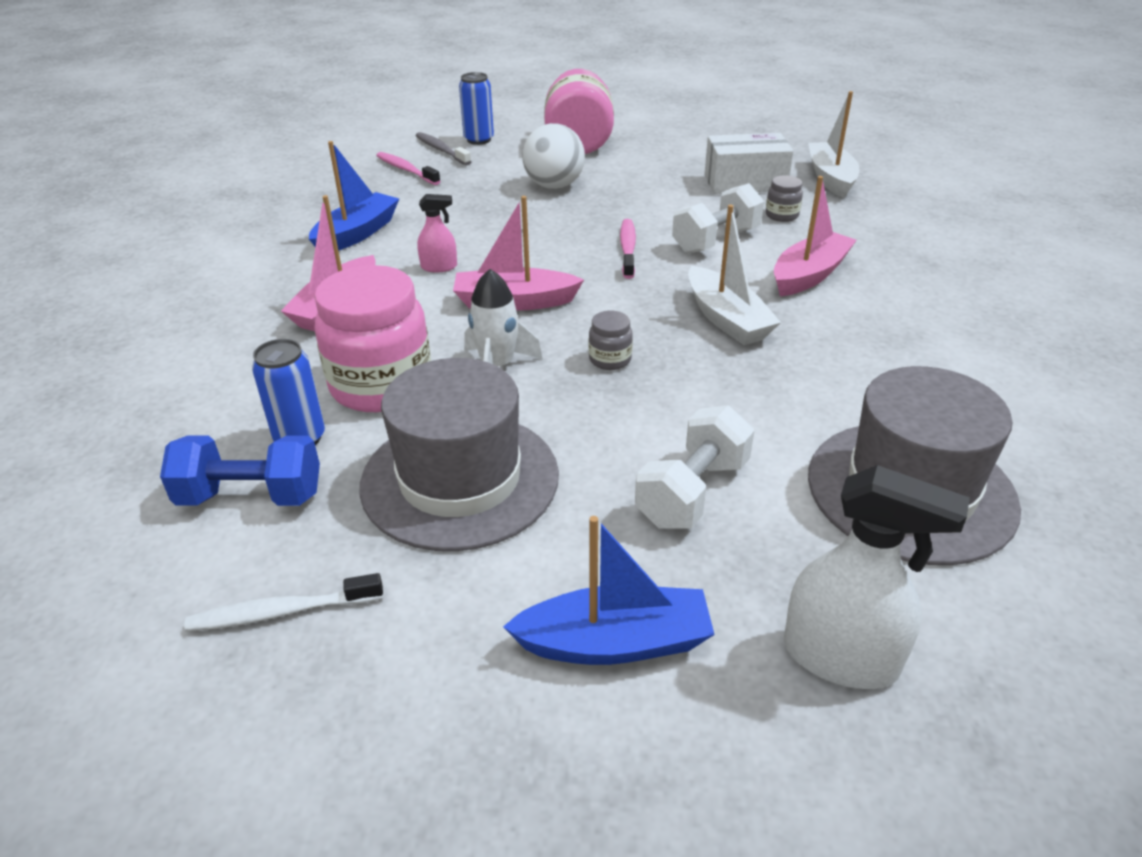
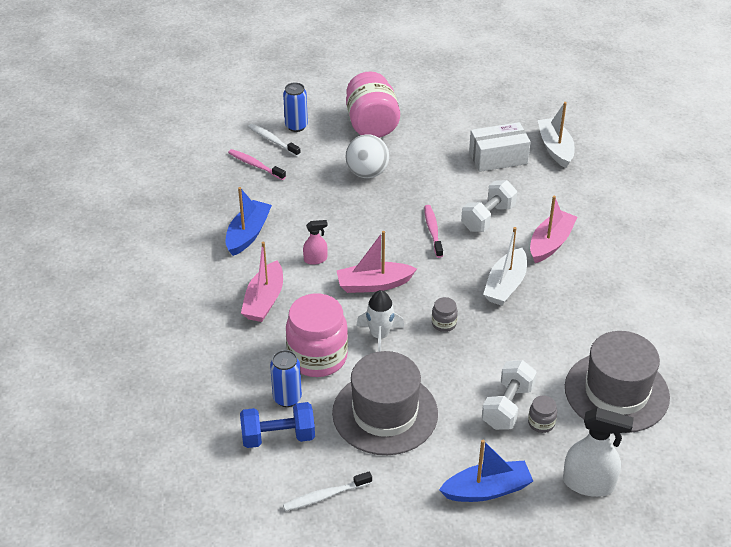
camera: 10 degrees left, 5 degrees up
grey toothbrush [416,132,472,165] -> white toothbrush [248,124,301,157]
white boat [688,205,781,345] -> white boat turned 60 degrees clockwise [483,227,527,306]
grey jar [766,175,803,222] -> grey jar moved to [528,396,557,433]

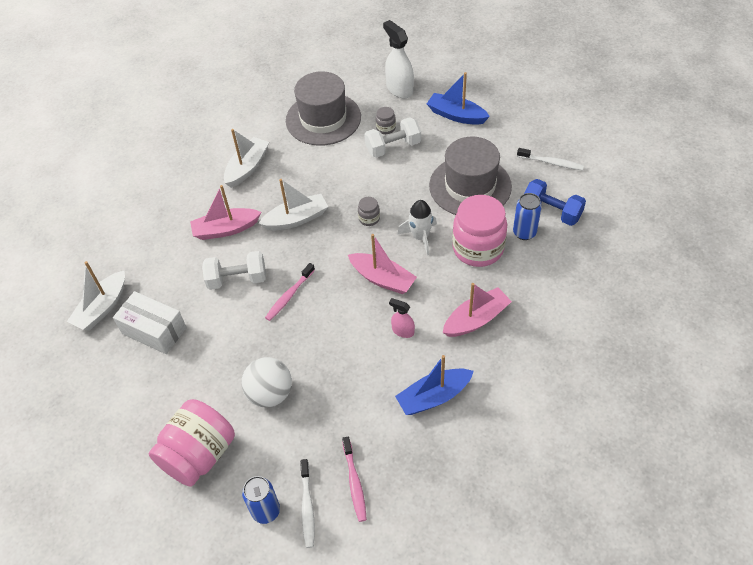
camera: 135 degrees left, 10 degrees up
none -> white boat [224,129,269,188]

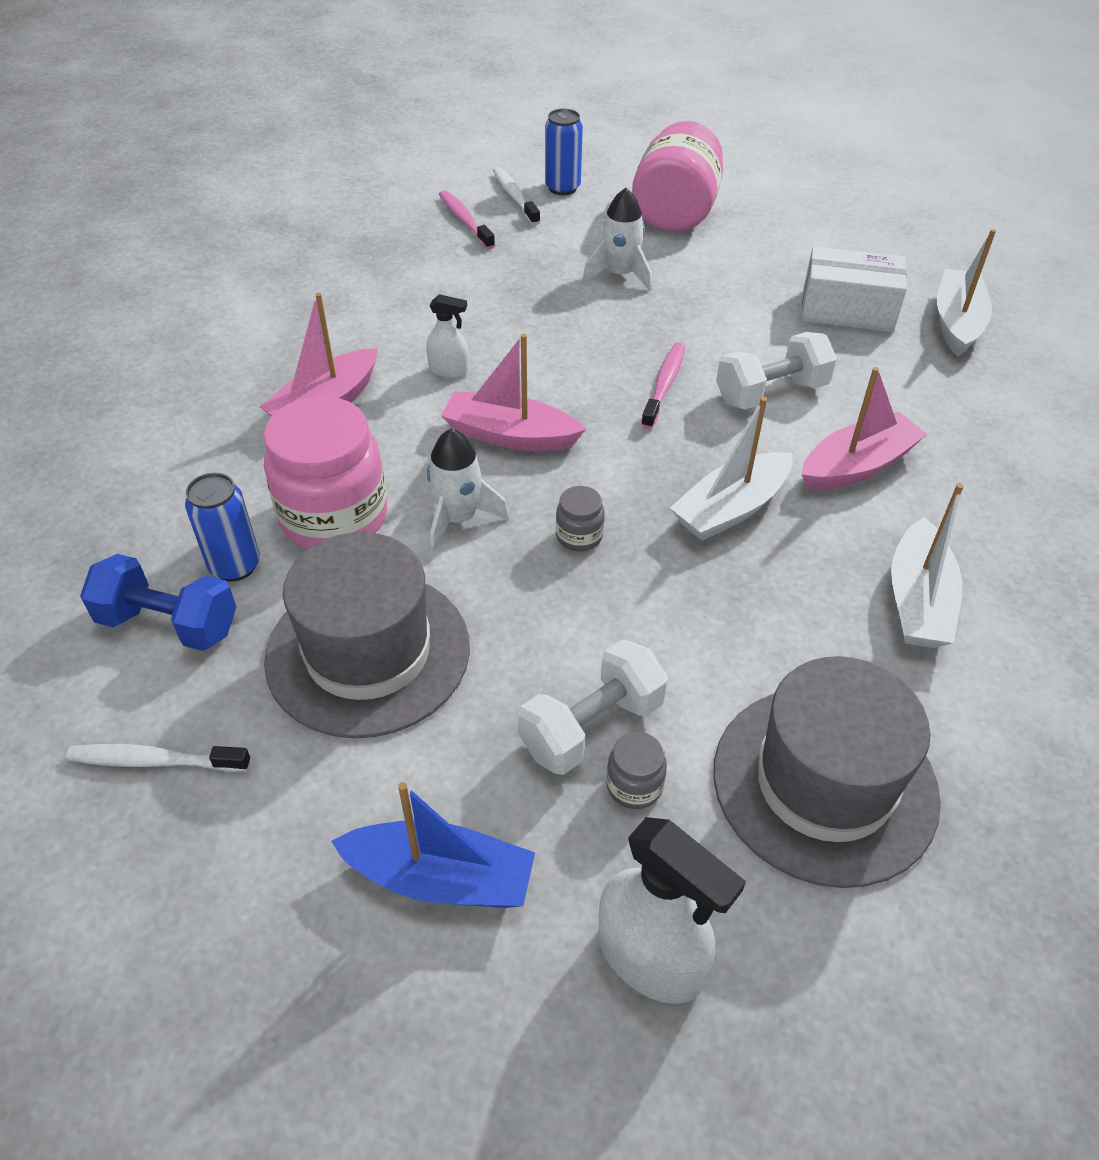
camera: 160 degrees right, 5 degrees down
white ball [242,357,292,408] -> white rocket [582,188,652,291]
pink spray bottle [389,298,415,338] -> white spray bottle [426,294,469,378]
blue boat [395,355,474,415] -> none

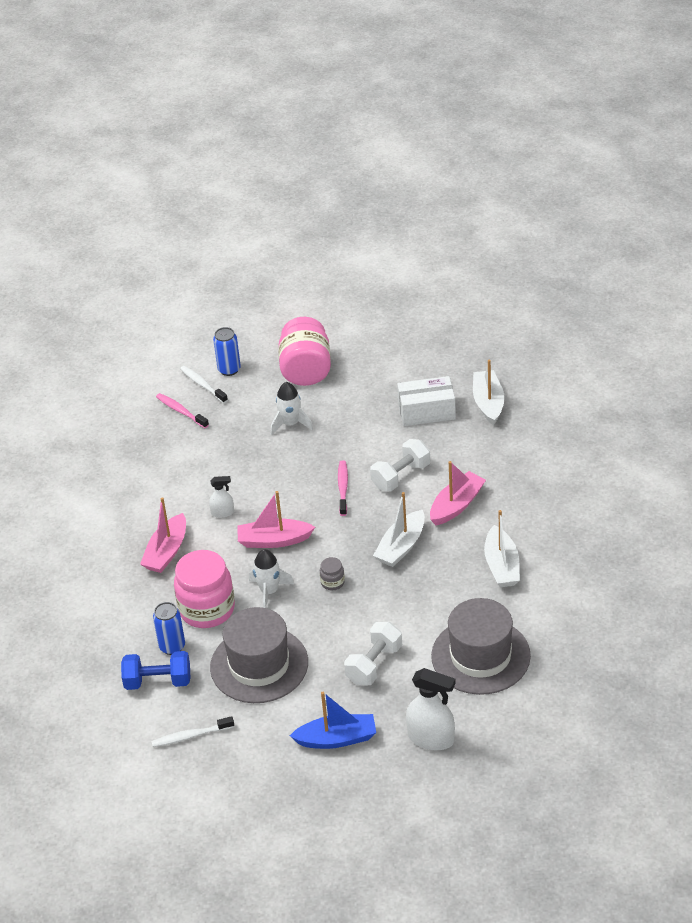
camera: 15 degrees left, 5 degrees down
grey jar [606,732,667,809] -> none

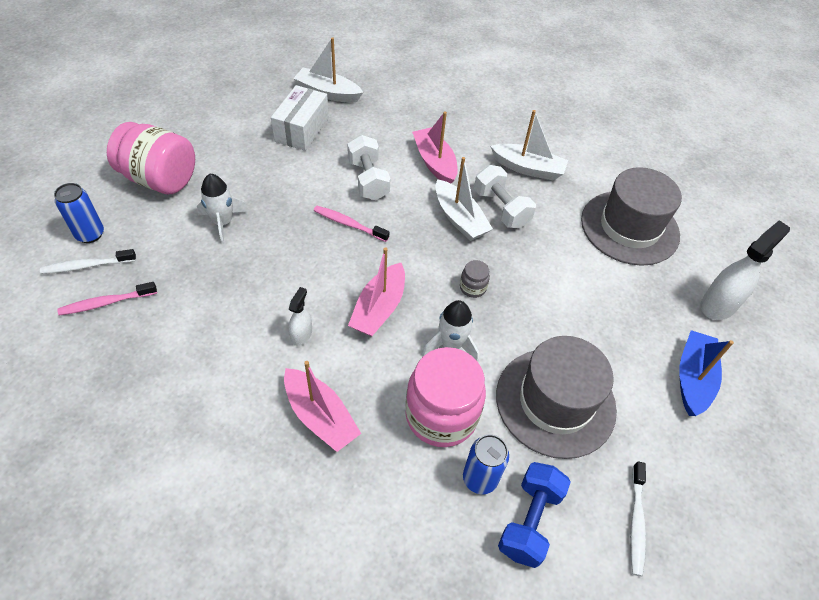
camera: 70 degrees left, 10 degrees up
white dumbbell [344,622,402,685] -> white dumbbell moved to [474,165,536,228]

